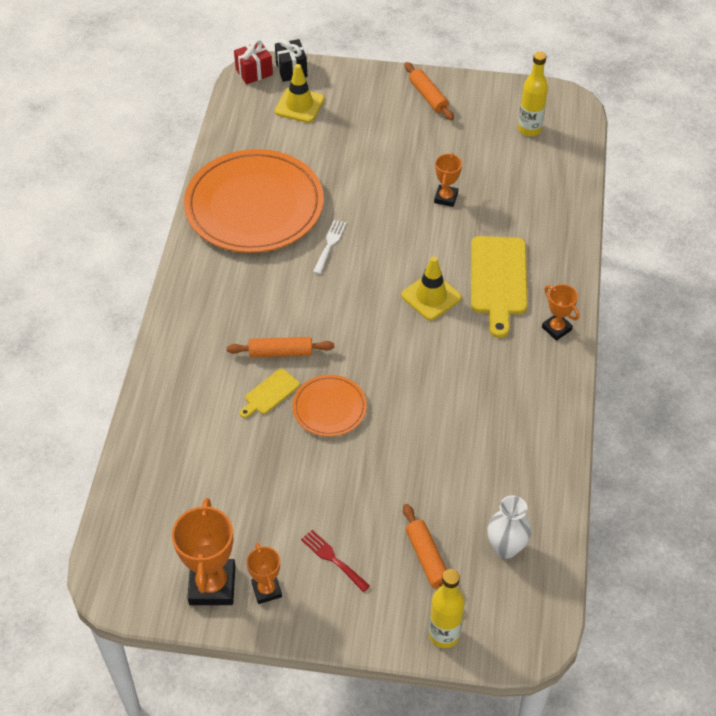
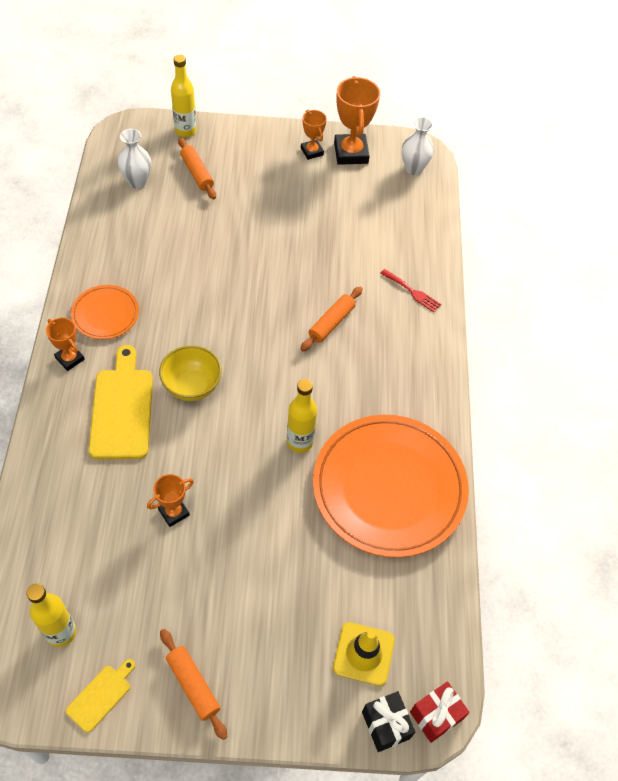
camera: 170 degrees right, 5 degrees up
orange rolling pin [227,337,334,358] -> orange rolling pin turned 45 degrees counterclockwise [301,286,363,351]
yellow cutting board [240,369,300,418] -> yellow cutting board moved to [66,659,135,733]
orange plate [292,375,367,437] -> orange plate moved to [71,285,139,339]
red fork [301,530,370,592] -> red fork moved to [380,269,441,312]
white fork [313,220,346,274] -> yellow bottle [287,379,317,453]
yellow traffic cone [401,256,462,320] -> yellow bowl [159,345,222,401]
orange trophy [434,153,462,207] -> orange trophy turned 45 degrees clockwise [147,474,194,527]
none -> white vase [402,117,434,175]

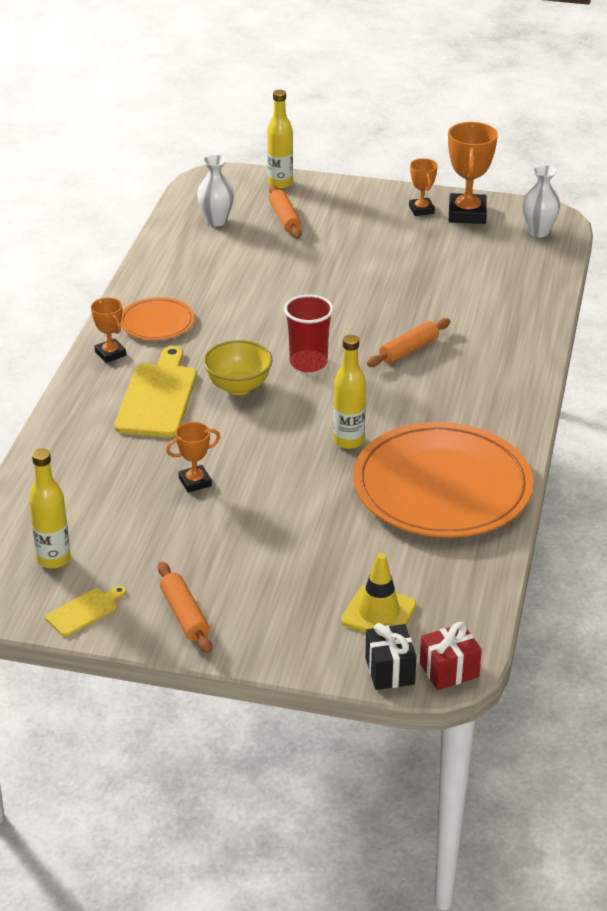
camera: 15 degrees right, 20 degrees down
red fork [380,269,441,312] -> none
none -> red cup [284,294,334,372]

